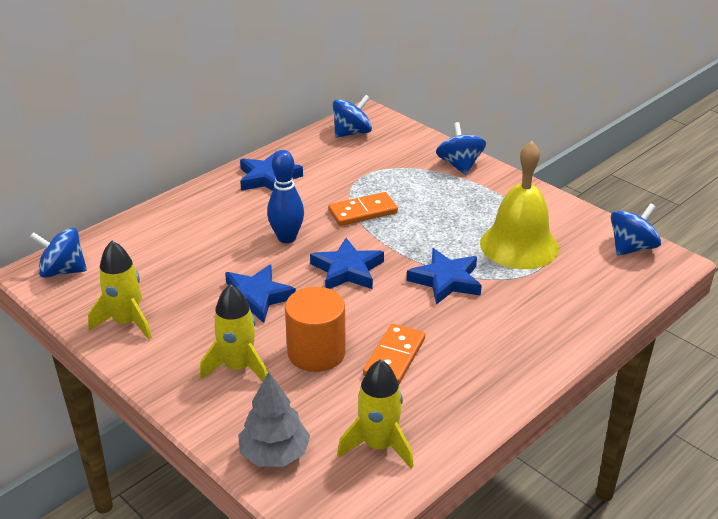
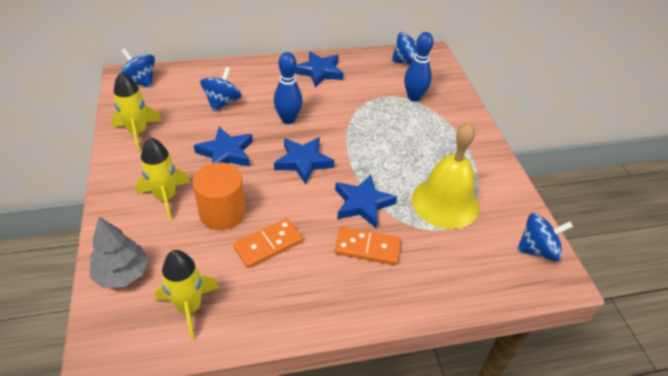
camera: 30 degrees right, 10 degrees up
orange domino [328,192,398,226] -> orange domino moved to [335,227,401,265]
blue spinning top [436,122,486,175] -> blue spinning top moved to [200,67,242,112]
none -> blue bowling pin [404,32,434,102]

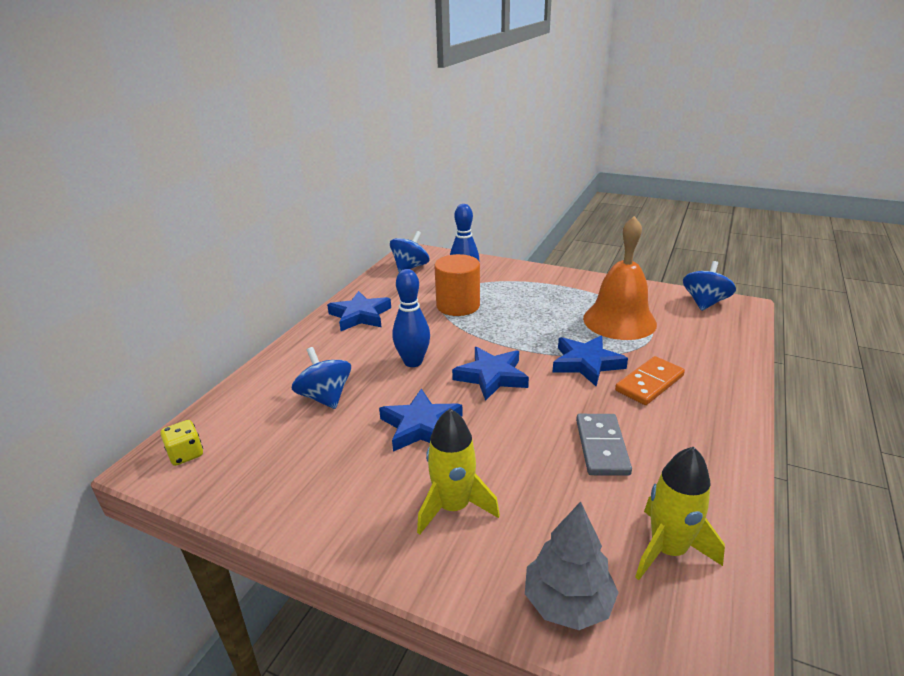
camera: 50 degrees left, 15 degrees down
yellow rocket [111,72,162,151] -> none
blue spinning top [120,48,155,88] -> yellow dice [160,420,203,466]
orange cylinder [193,163,246,230] -> orange cylinder moved to [434,254,480,316]
orange domino [233,218,303,268] -> grey domino [576,414,632,476]
yellow bell [412,122,480,229] -> orange bell [583,216,657,340]

